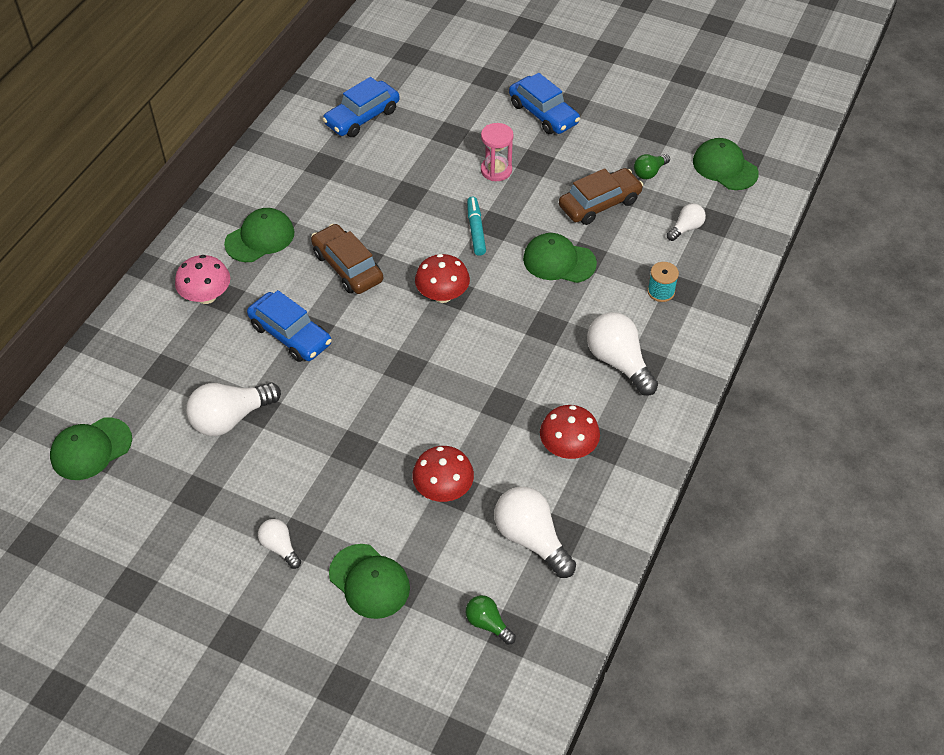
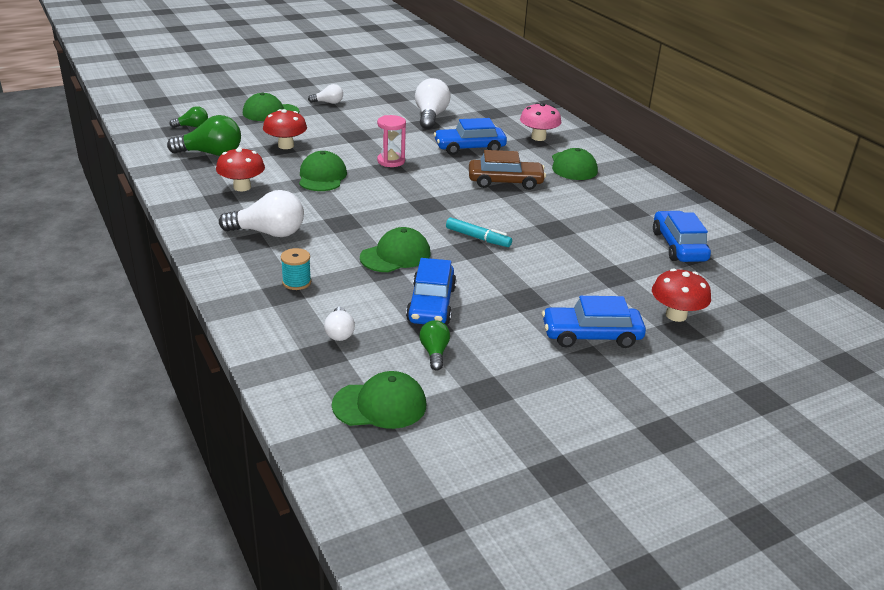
camera: 125 degrees right, 20 degrees down
green cap [50,417,132,480] -> green cap moved to [299,151,347,191]
red mushroom [415,254,470,303] -> red mushroom moved to [652,269,711,322]
pink hourglass [481,123,514,181] -> pink hourglass moved to [377,115,406,167]
white light bulb [494,487,576,578] -> green light bulb [167,115,241,156]
brown car [559,168,643,225] -> blue car [406,258,456,324]

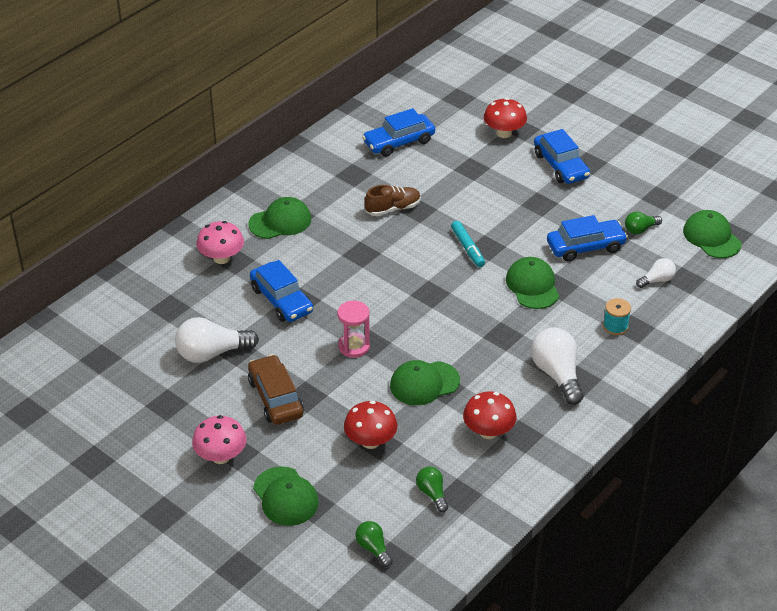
camera: 110 degrees left, 10 degrees up
green light bulb [167,115,241,156] -> green light bulb [416,467,449,512], size x0.55
white light bulb [308,84,343,104] -> pink mushroom [192,415,247,464]
green cap [360,227,431,272] -> green cap turned 45 degrees clockwise [506,257,559,309]
turquoise marker [446,217,512,247] -> turquoise marker turned 150 degrees clockwise [451,221,485,267]
brown car [469,150,546,190] -> brown car moved to [248,354,304,425]
none -> brown shoe [364,185,421,216]

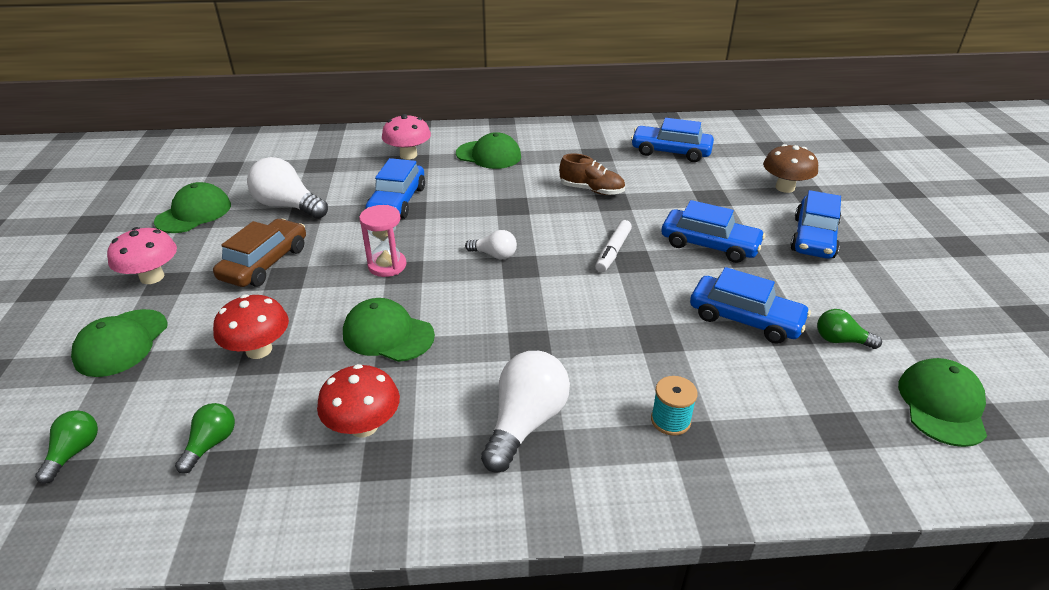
camera: 45 degrees right, 5 degrees down
turquoise marker [451,221,485,267] -> white marker [595,220,632,272]
red mushroom [484,98,527,138] -> brown mushroom [763,144,818,193]
green cap [506,257,559,309] -> green cap moved to [154,182,231,233]
white light bulb [636,258,676,288] -> white light bulb moved to [465,230,517,260]
none -> blue car [662,200,765,263]

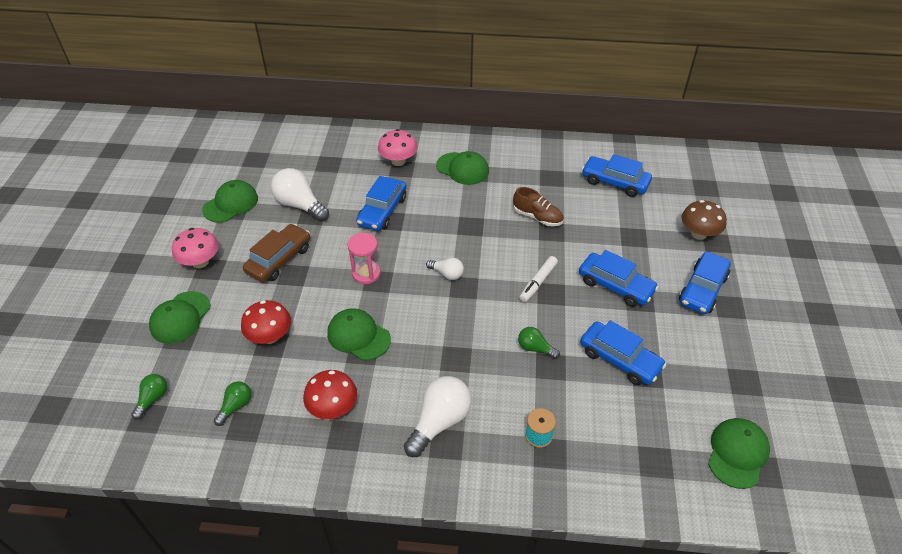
camera: 10 degrees right, 10 degrees up
green light bulb [817,309,882,349] -> green light bulb moved to [518,327,560,359]

